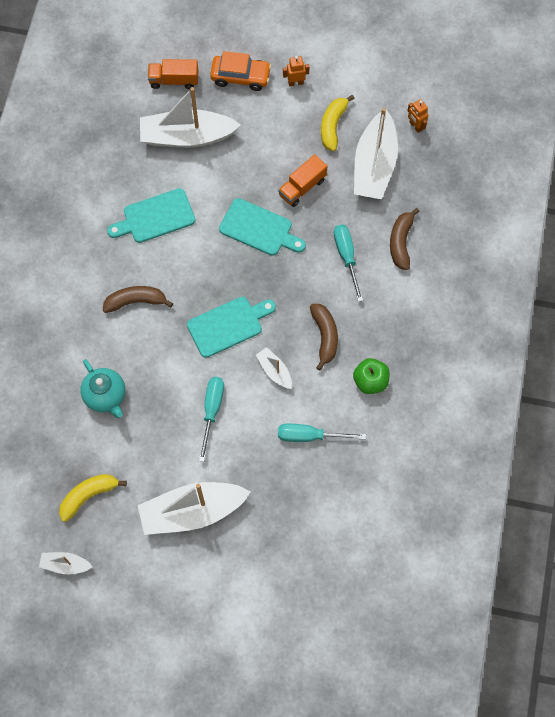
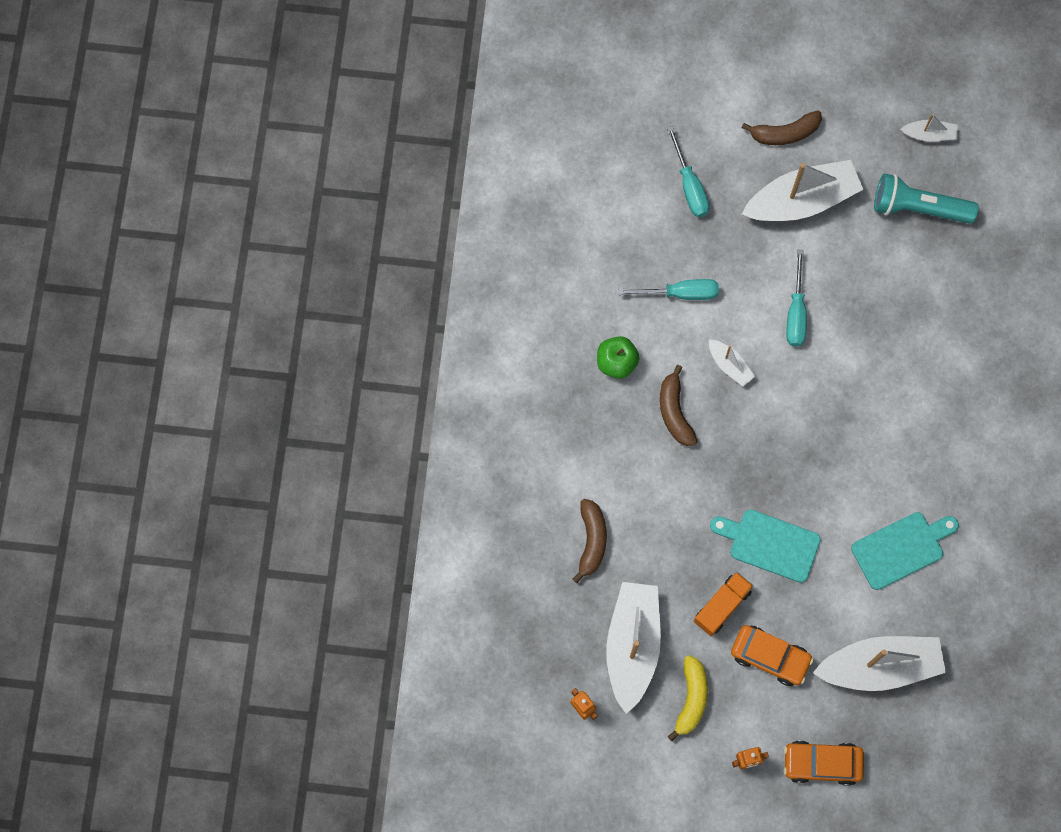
camera: 175 degrees right, 5 degrees up
yellow banana [59,474,127,522] -> turquoise flashlight [874,173,979,224]
turquoise teapot [80,359,126,418] -> none
brown banana [103,286,173,313] -> brown banana moved to [741,110,822,145]
orange truck [148,59,198,89] -> none
turquoise cutting board [187,297,276,358] -> none
turquoise screwdriver [334,225,363,302] -> turquoise screwdriver moved to [667,126,709,217]
none -> orange car [731,625,814,686]

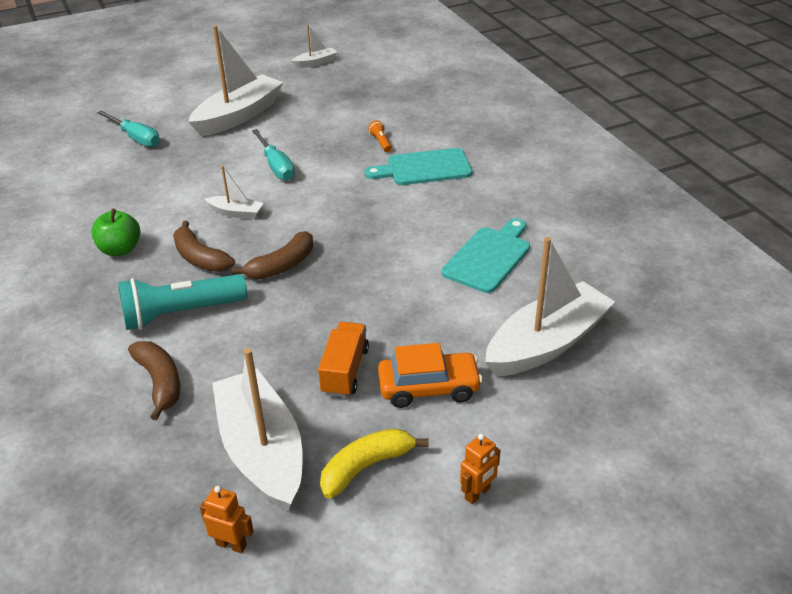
camera: 30 degrees left, 35 degrees down
turquoise screwdriver [618,279,719,300] -> none
yellow banana [668,655,708,741] -> yellow banana turned 105 degrees counterclockwise [320,428,429,499]
turquoise cutting board [710,509,821,583] -> turquoise cutting board moved to [365,148,472,185]
brown banana [741,110,822,145] -> brown banana moved to [231,231,313,279]
orange car [784,741,864,786] -> none
turquoise flashlight [874,173,979,224] -> turquoise flashlight moved to [118,274,247,330]
none -> orange flashlight [368,120,392,152]

